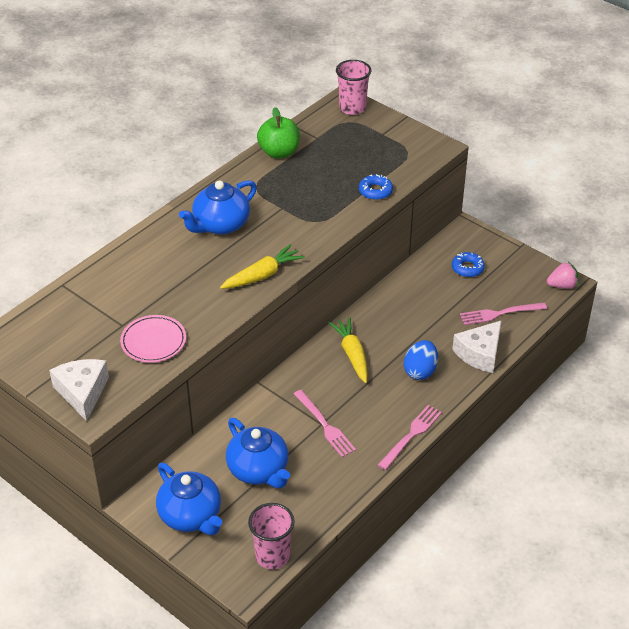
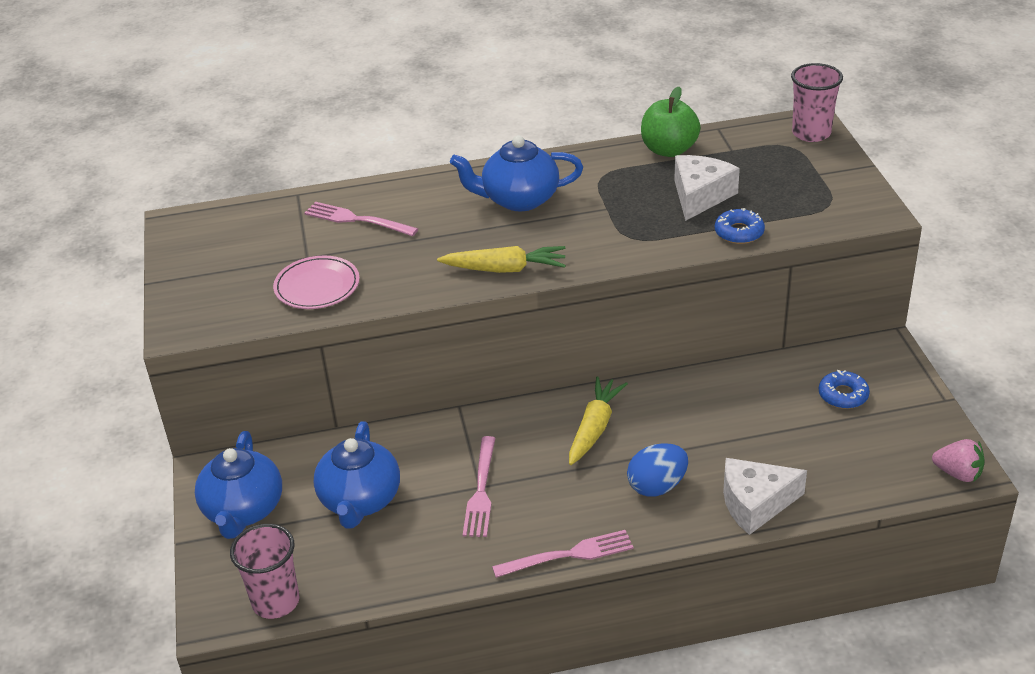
camera: 40 degrees right, 5 degrees down
white cheese [49,359,109,421] -> white cheese moved to [674,155,740,221]
pink fork [460,303,547,325] -> pink fork moved to [305,202,418,236]

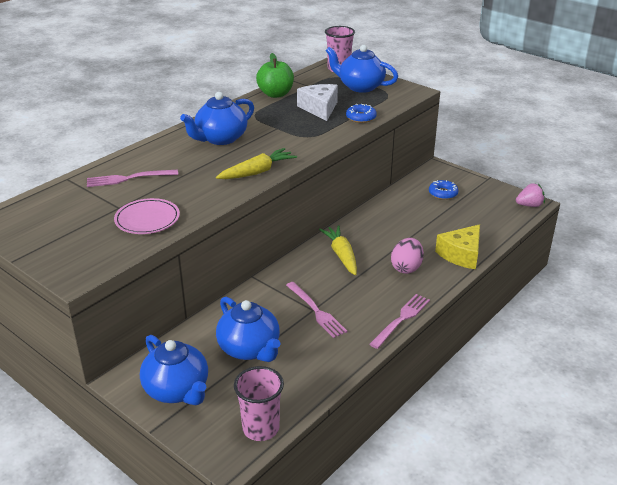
camera: 40 degrees left, 5 degrees down
blue egg [627,443,688,497] -> pink egg [391,238,424,274]
white cheese [723,458,807,535] -> yellow cheese [435,224,480,269]
none -> blue teapot [326,45,398,93]

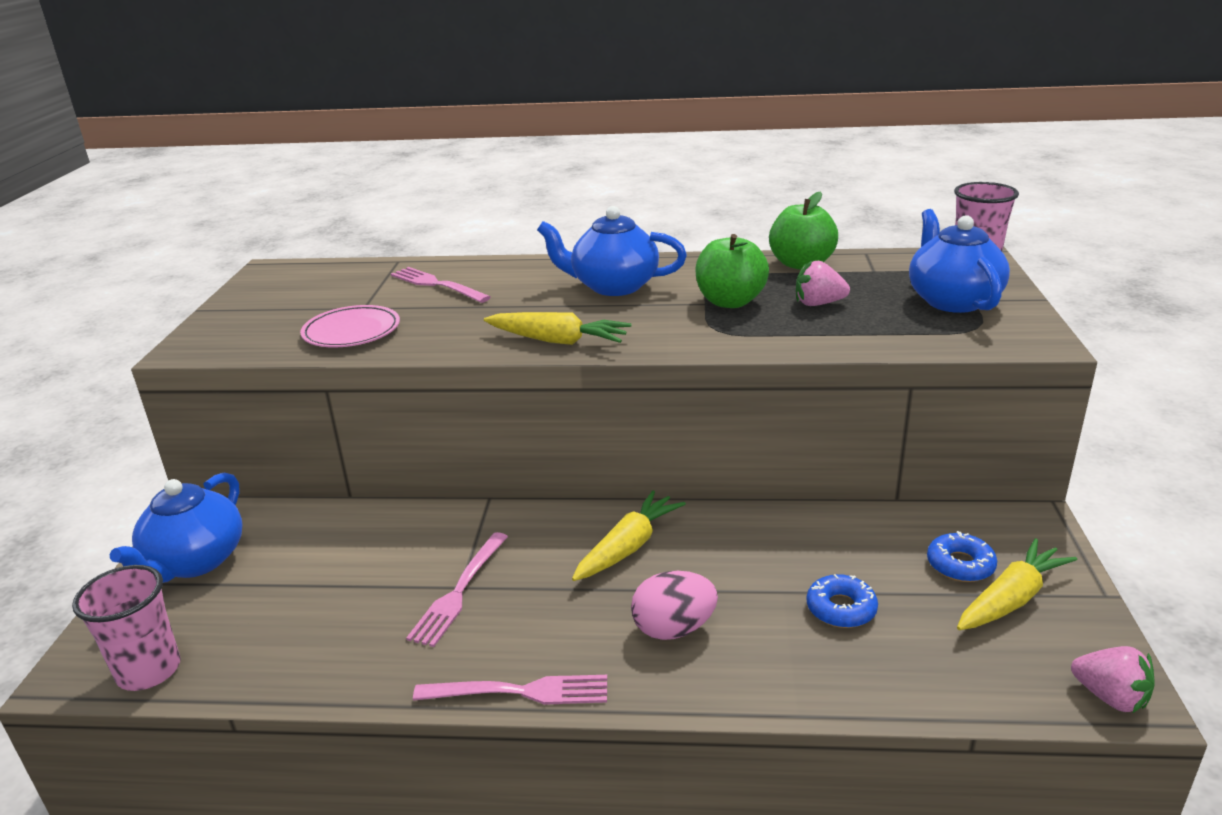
camera: 55 degrees right, 5 degrees down
blue teapot [216,297,280,362] -> none
white cheese [297,84,338,121] -> pink strawberry [796,261,850,306]
blue donut [346,104,377,123] -> blue donut moved to [807,574,878,628]
yellow cheese [435,224,480,269] -> none
none -> green apple [695,234,769,308]
none -> yellow carrot [957,538,1077,630]

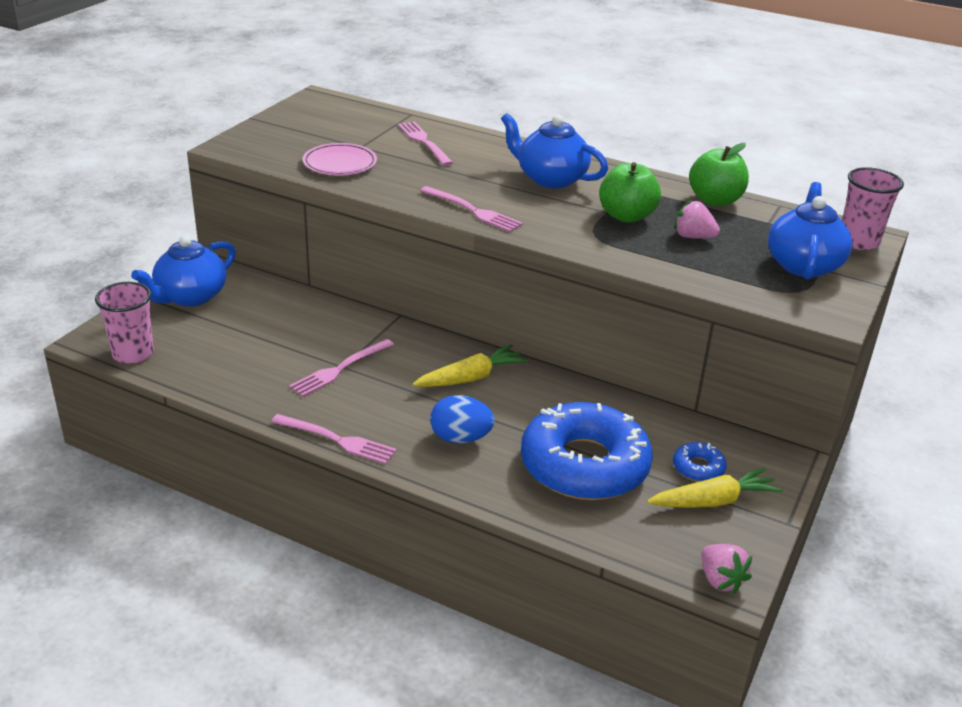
camera: 20 degrees right, 5 degrees up
yellow carrot [484,312,631,345] -> pink fork [420,186,523,232]
pink egg [631,571,718,640] -> blue egg [430,395,495,443]
blue donut [807,574,878,628] -> blue donut [521,402,653,500], size x2.46

